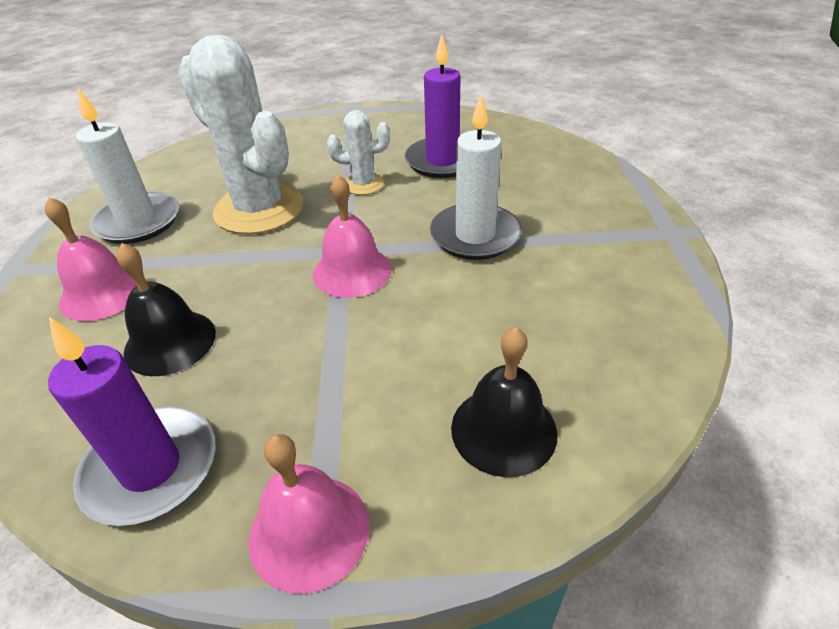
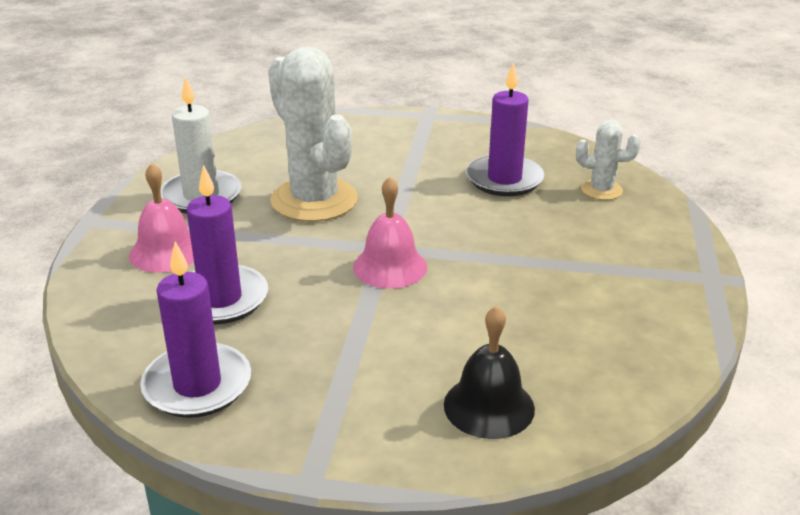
camera: 10 degrees right, 10 degrees down
black bell [116,243,216,376] -> purple candle [187,165,268,324]
pink bell [249,434,369,594] -> none
white cactus [327,110,390,195] -> white cactus moved to [576,120,641,200]
white candle [430,95,522,260] -> none

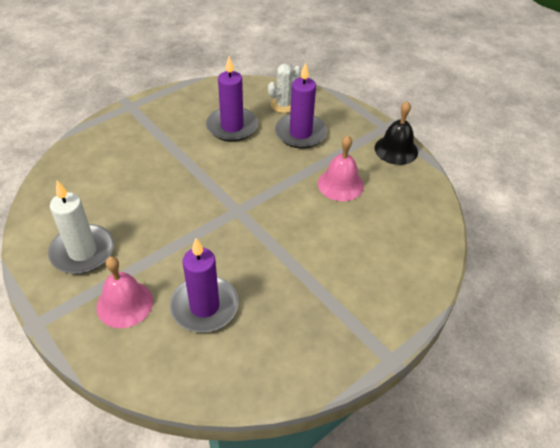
camera: 50 degrees left, 15 degrees up
purple candle [140,242,251,418] -> purple candle moved to [275,62,327,148]
white cactus [268,46,358,222] -> none
pink bell [353,177,427,289] -> pink bell moved to [318,135,364,201]
black bell [444,306,535,439] -> black bell moved to [374,101,418,165]

